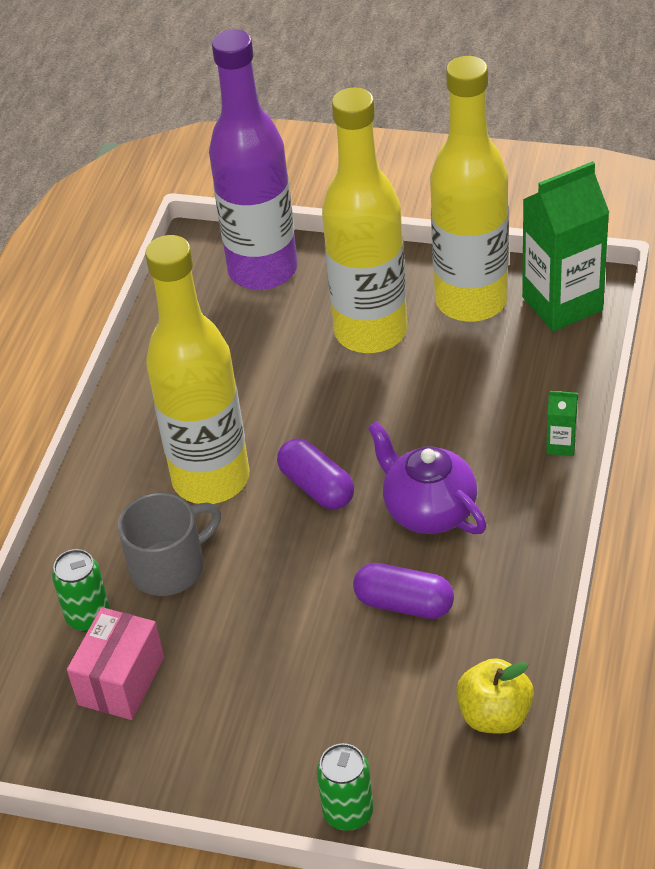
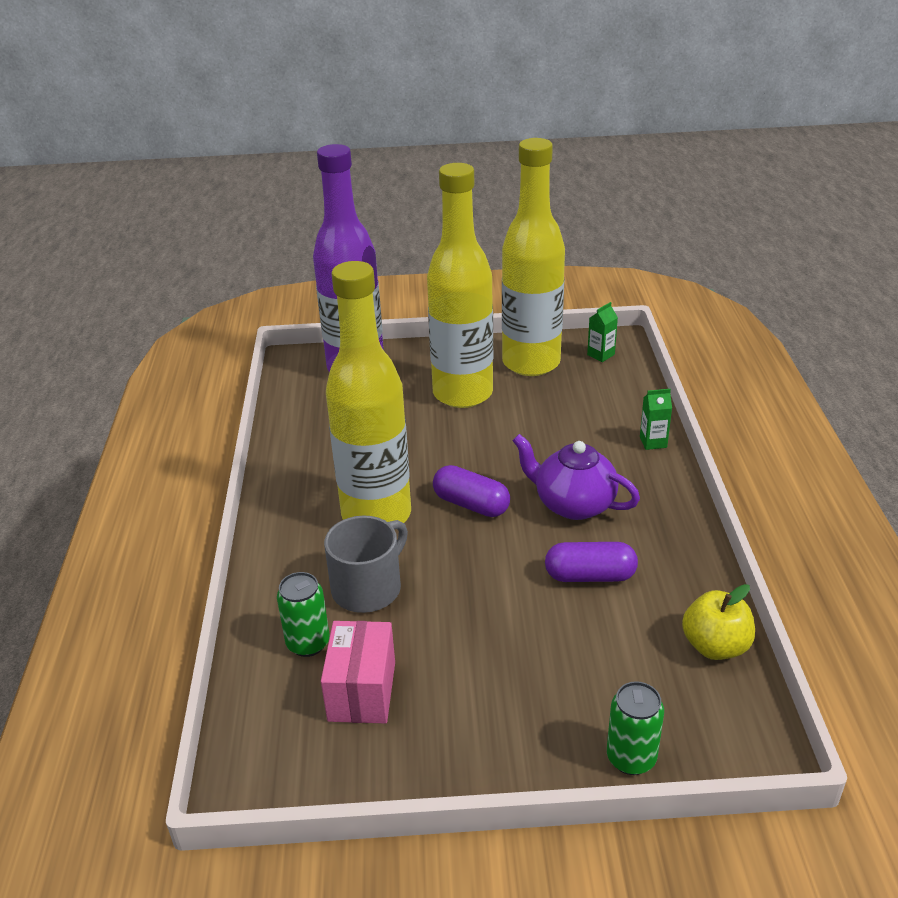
camera: 20 degrees left, 10 degrees down
green carton [522,161,609,331] -> green carton [587,302,618,362], size x0.43

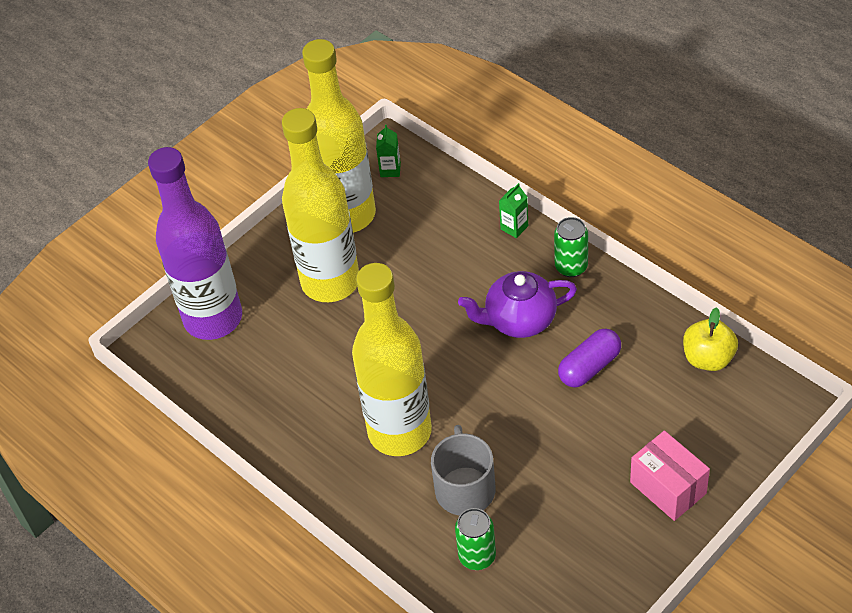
camera: 40 degrees left, 15 degrees up
pink box [321,621,395,724] -> pink box moved to [630,431,710,521]
purple capsule [433,465,510,517] -> none
green can [607,681,664,775] -> green can moved to [554,217,588,277]

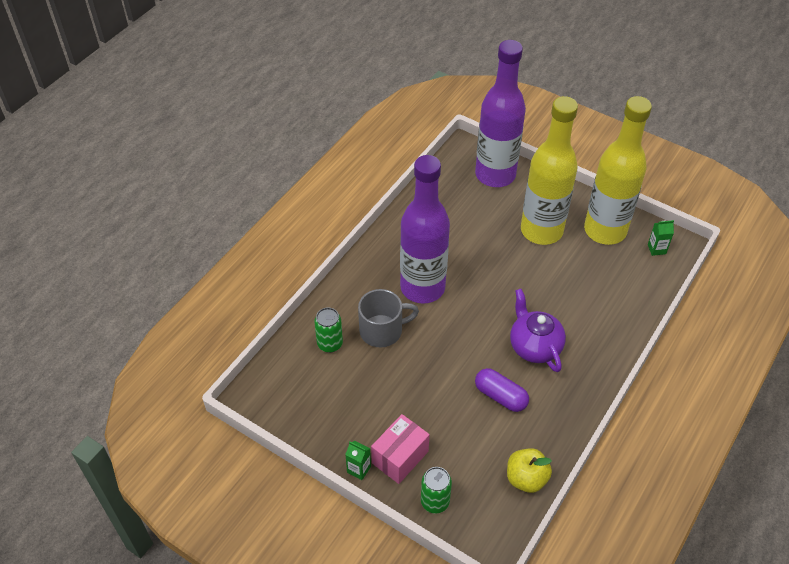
camera: 75 degrees right, 0 degrees up
yellow bottle [352,263,432,456] -> purple bottle [400,155,450,303]
green carton [499,183,528,238] -> green carton moved to [345,441,371,480]
green can [554,217,588,277] -> green can moved to [421,467,452,514]

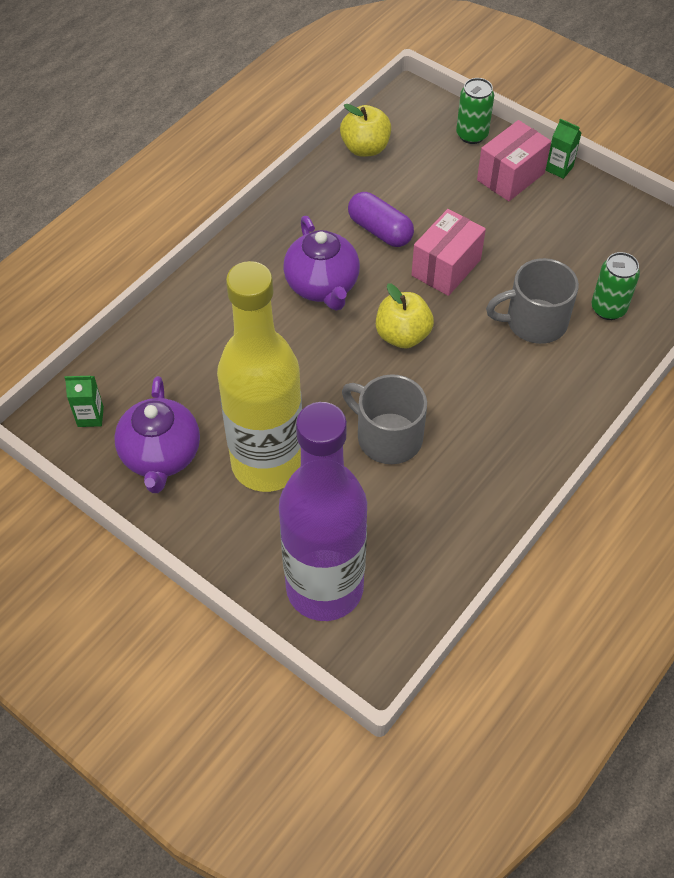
camera: 175 degrees left, 5 degrees up
purple bottle [400,155,450,303] -> none
yellow bottle [584,96,652,245] -> purple teapot [114,376,200,493]
none -> grey mug [342,374,427,464]
none -> yellow apple [376,283,434,349]
none -> pink box [411,209,486,296]

